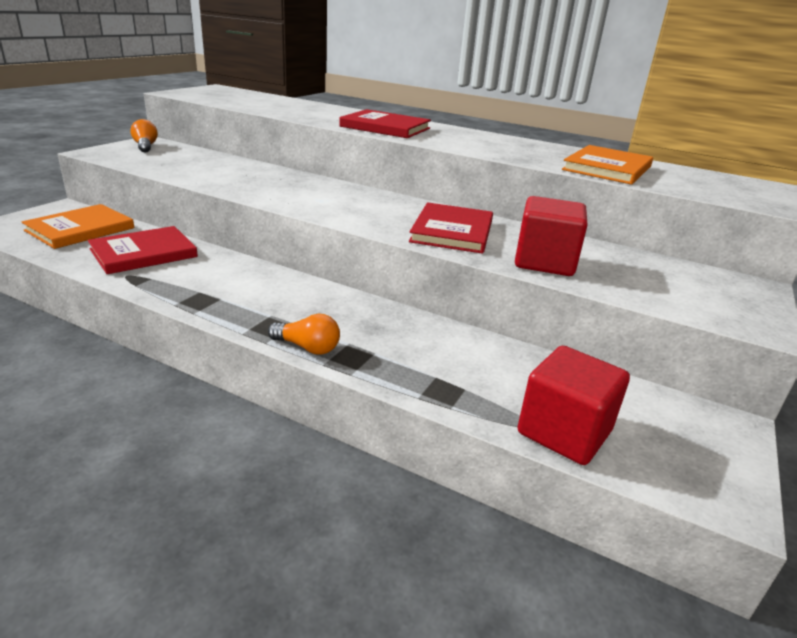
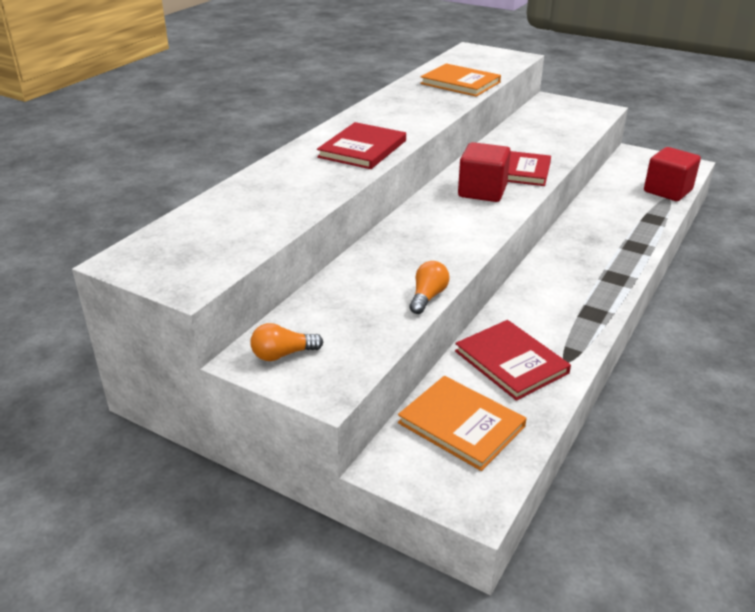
camera: 85 degrees left, 5 degrees up
orange light bulb [268,313,340,355] -> orange light bulb moved to [409,261,449,314]
red cube [515,196,588,276] -> red cube moved to [458,142,511,202]

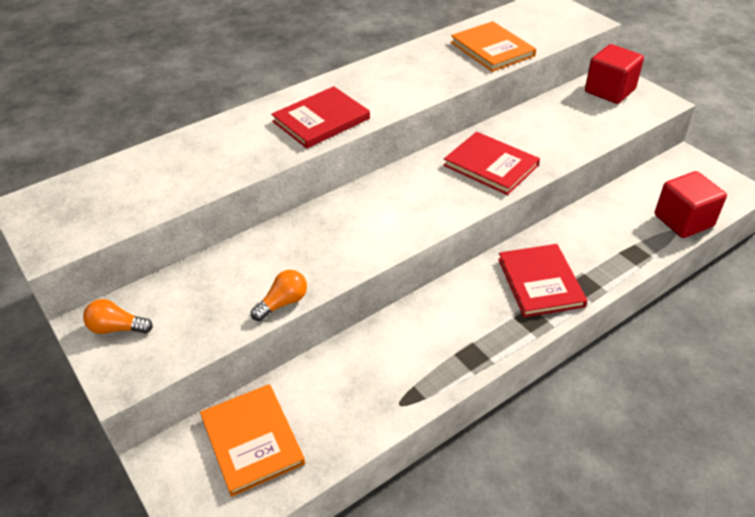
camera: 25 degrees right, 10 degrees up
red book [455,320,571,401] -> red book moved to [498,244,587,317]
red cube [458,142,511,202] -> red cube moved to [585,44,644,104]

